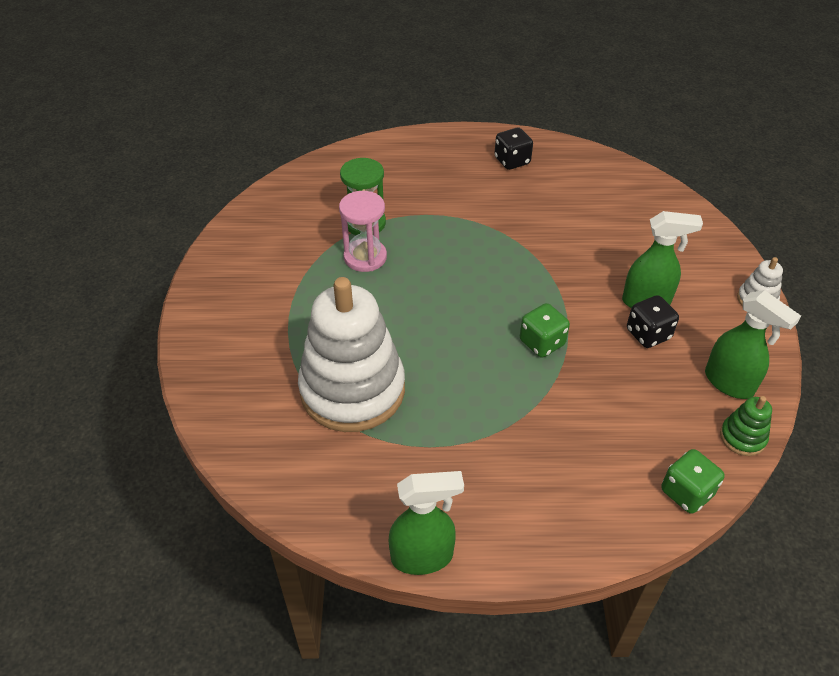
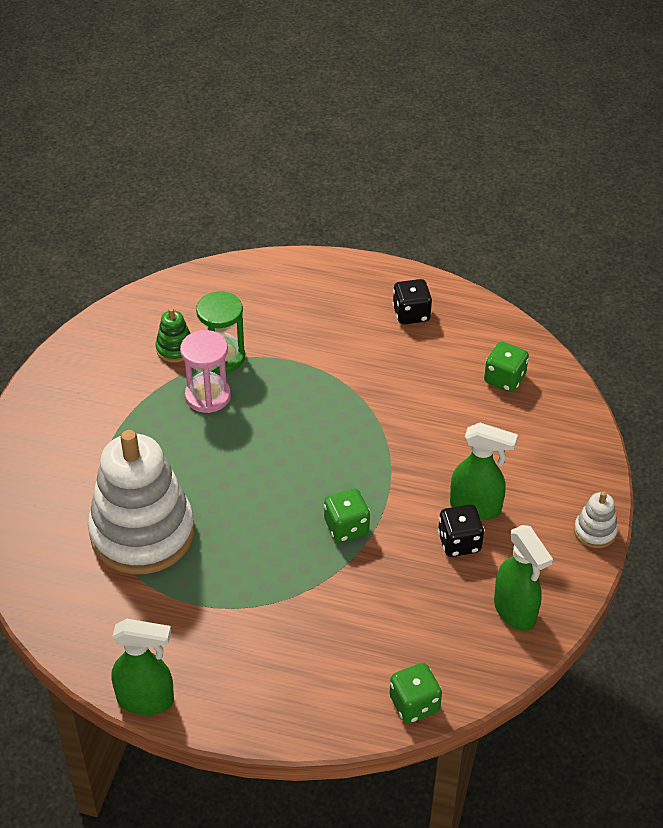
camera: 15 degrees right, 0 degrees up
green stacking toy [720,396,772,456] -> green stacking toy moved to [156,308,191,363]
none -> green dice [484,342,529,392]

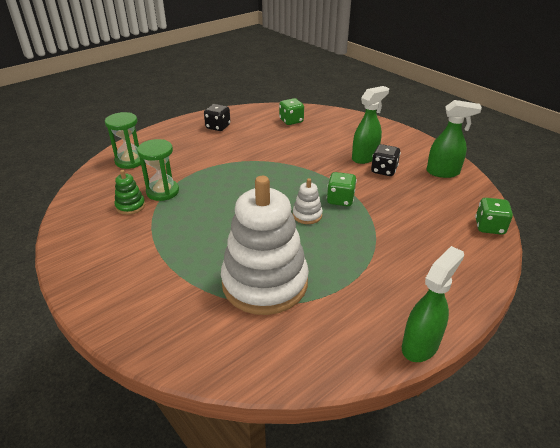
camera: 55 degrees left, 10 degrees down
pink hourglass [180,330,231,413] -> none
white stacking toy [574,491,618,548] -> white stacking toy moved to [293,178,323,224]
none -> green hourglass [105,112,141,169]

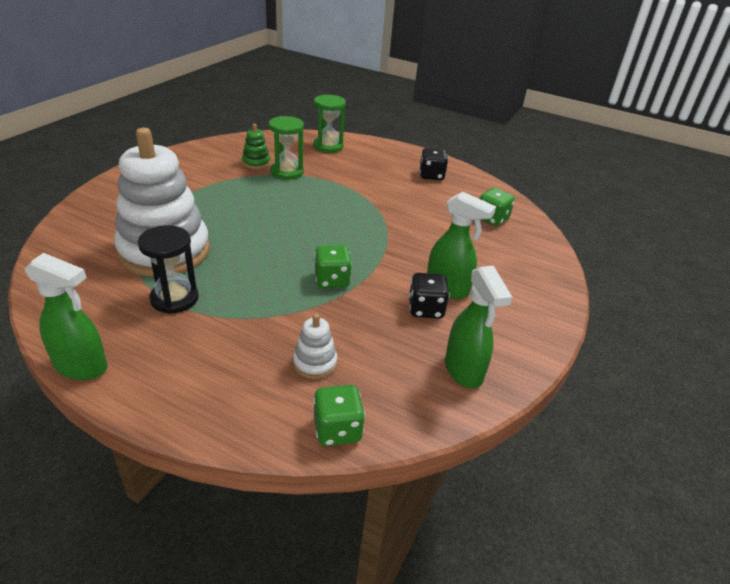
camera: 65 degrees right, 0 degrees up
white stacking toy [293,178,323,224] -> white stacking toy moved to [293,313,337,379]
none -> black hourglass [138,225,199,314]

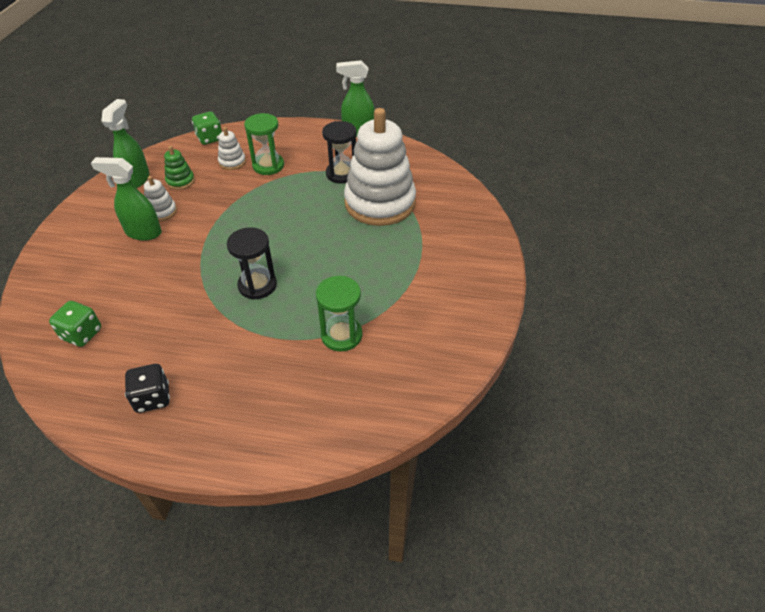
camera: 165 degrees right, 10 degrees up
green stacking toy [242,124,270,169] -> green stacking toy moved to [164,146,195,190]
green hourglass [313,94,346,153] -> green hourglass moved to [244,113,284,175]
green dice [315,245,352,288] -> none
black dice [409,273,450,319] -> white stacking toy [144,176,177,221]
green spray bottle [445,266,512,389] -> green spray bottle turned 45 degrees clockwise [101,99,149,188]
none -> black hourglass [227,227,277,299]

